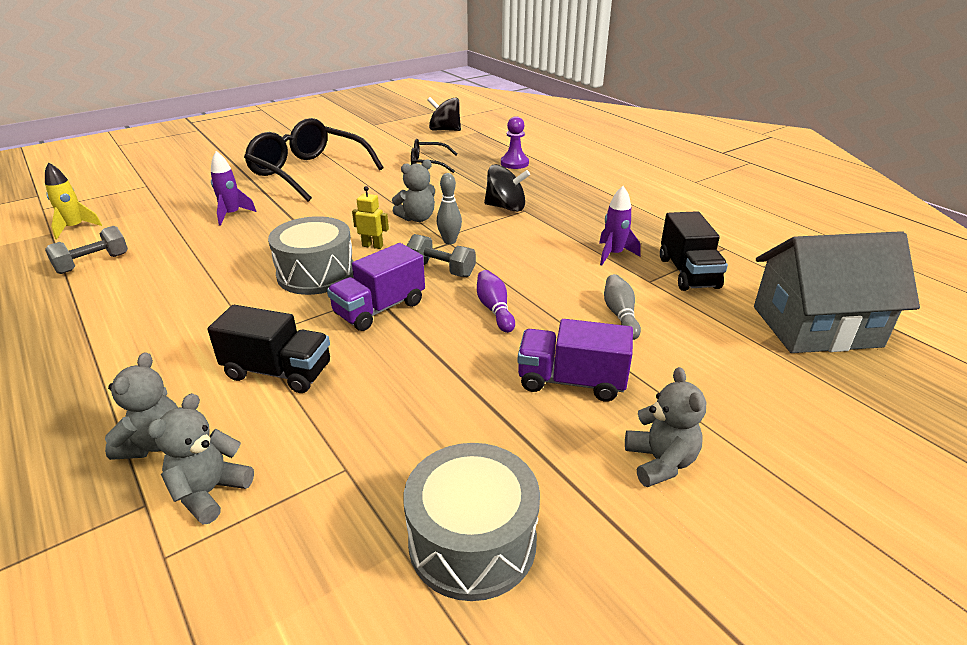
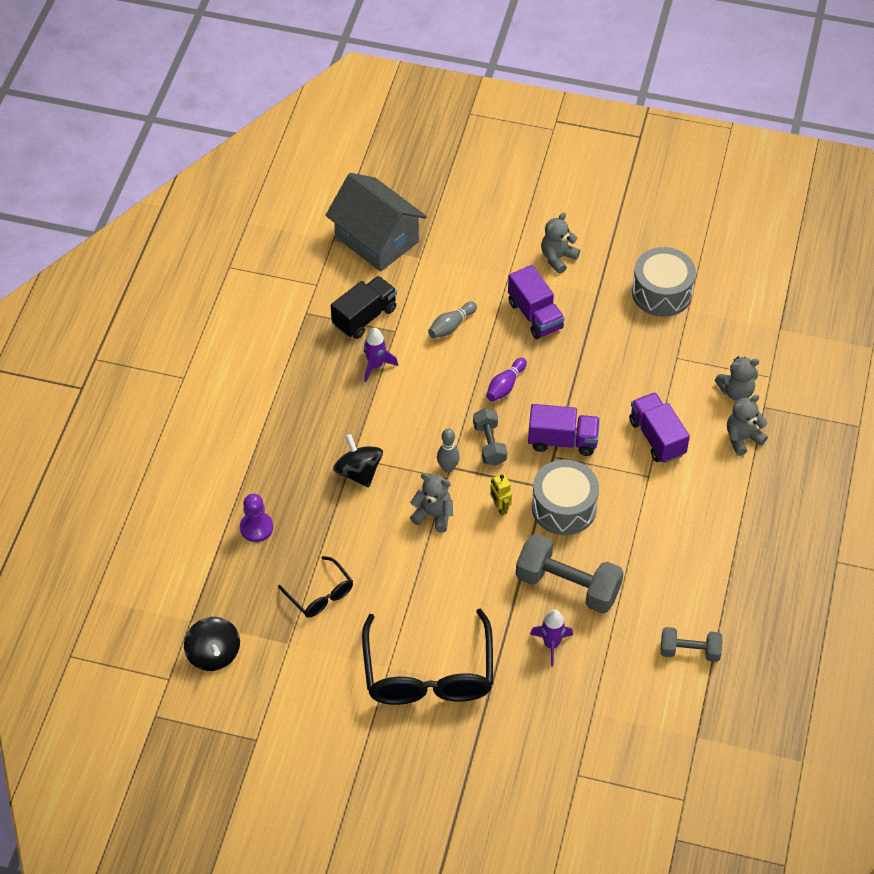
camera: 130 degrees left, 20 degrees up
yellow rocket [45,162,102,239] -> none
black truck [207,305,330,393] -> purple truck [629,392,690,463]
none -> grey dumbbell [516,533,624,614]

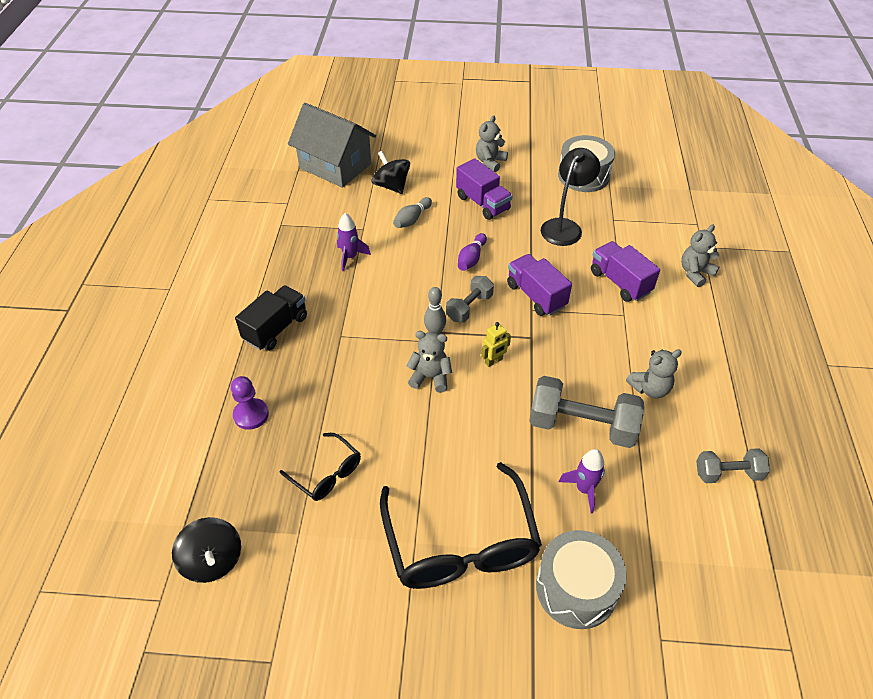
camera: 10 degrees left, 5 degrees down
black truck [331,276,397,339] -> black truck moved to [235,285,307,351]
black spinning top [333,434,383,488] -> black spinning top moved to [372,151,410,194]
grey dumbbell [473,408,507,466] -> grey dumbbell turned 60 degrees clockwise [446,276,494,323]
yellow robot [490,474,512,516] -> yellow robot turned 90 degrees counterclockwise [481,322,511,367]
purple truck [528,404,600,456] -> purple truck turned 120 degrees counterclockwise [507,254,572,316]
grey drum [532,460,599,535] -> grey drum moved to [536,530,627,629]
grey teddy bear [715,356,759,401] -> grey teddy bear moved to [626,349,682,398]
none -> black lamp [541,148,600,246]

